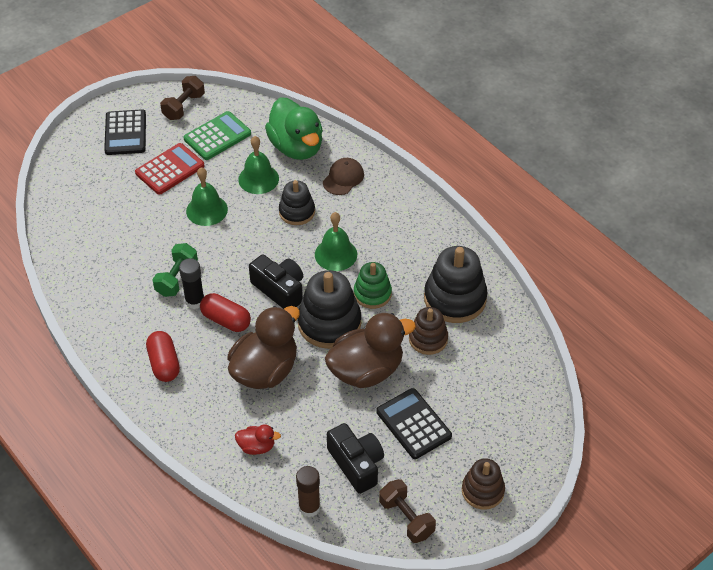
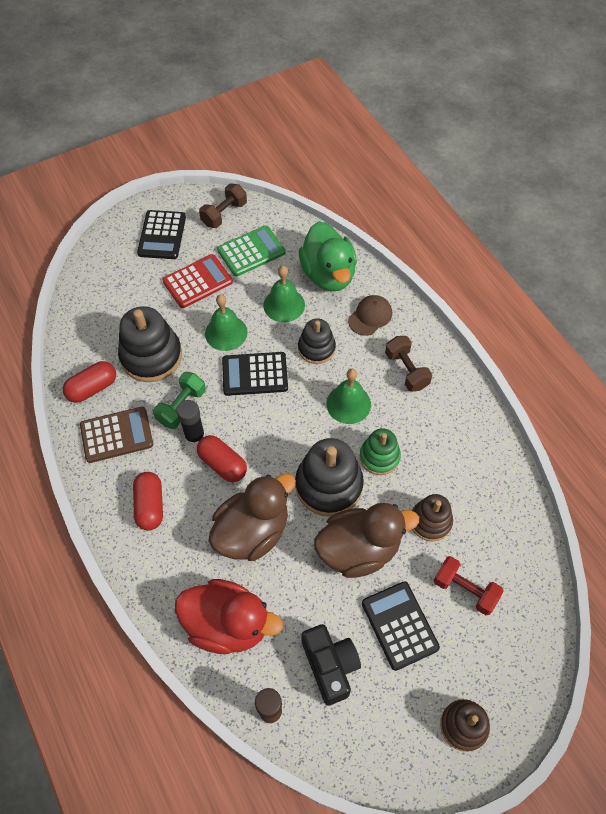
camera: 10 degrees right, 10 degrees up
red duck [235,424,281,455] -> red duck [175,579,283,654], size x2.16
black camera [249,254,303,309] -> none
brown dumbbell [379,479,436,543] -> brown dumbbell moved to [385,336,432,392]
black stacking toy [424,246,488,323] -> black stacking toy moved to [118,306,182,382]
none -> red capsule [63,361,116,403]
none -> brown calculator [80,407,153,463]
none -> black calculator [222,352,288,396]
none -> red dumbbell [434,556,504,615]

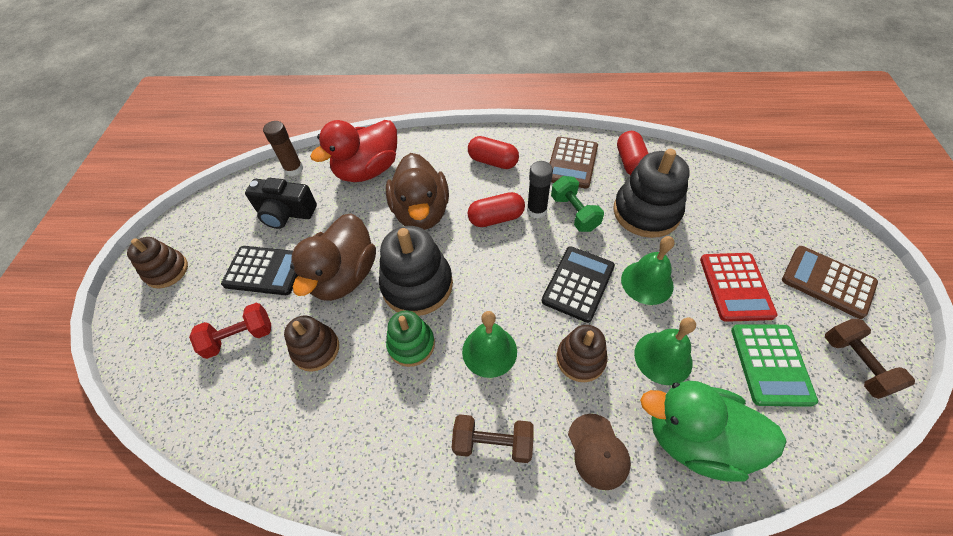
camera: 125 degrees right, 5 degrees down
black calculator [137,210,186,259] -> brown calculator [782,246,878,319]
black stacking toy [298,318,336,364] -> brown stacking toy [556,325,607,382]

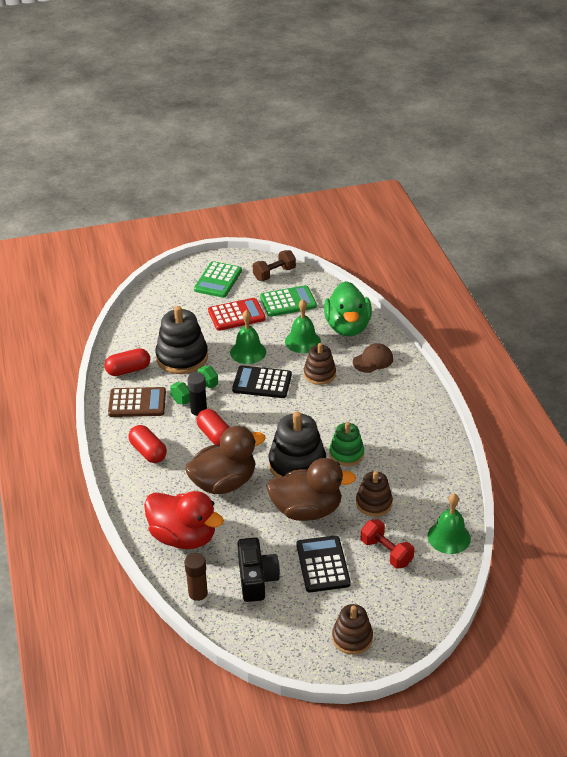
camera: 110 degrees left, 15 degrees down
brown dumbbell [452,414,534,463] -> none
green bell [462,311,517,378] -> green bell moved to [427,493,471,554]
red capsule [468,136,519,169] -> red capsule turned 45 degrees counterclockwise [128,425,167,463]
brown calculator [782,246,878,319] -> green calculator [194,261,242,298]

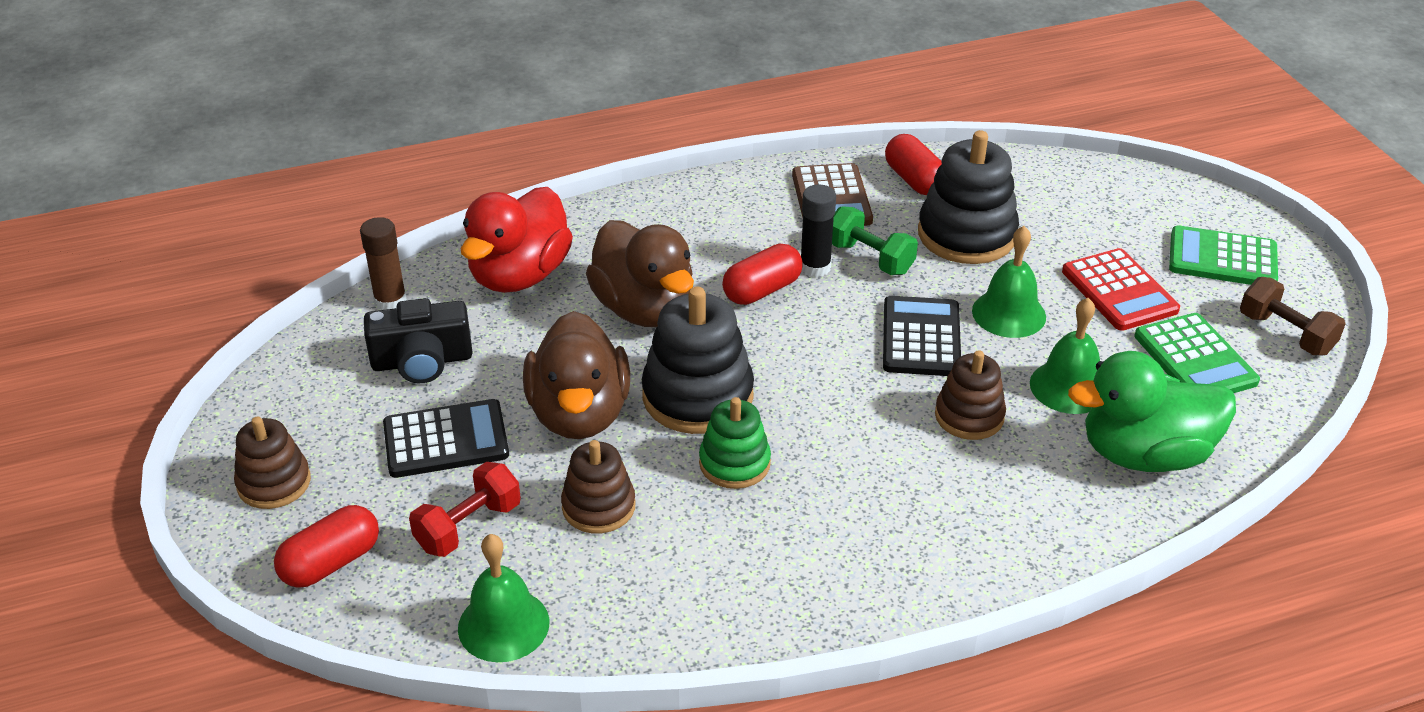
camera: 85 degrees right, 0 degrees up
red capsule [128,425,167,463] -> red capsule moved to [274,505,379,588]
brown cap [353,343,393,373] -> none

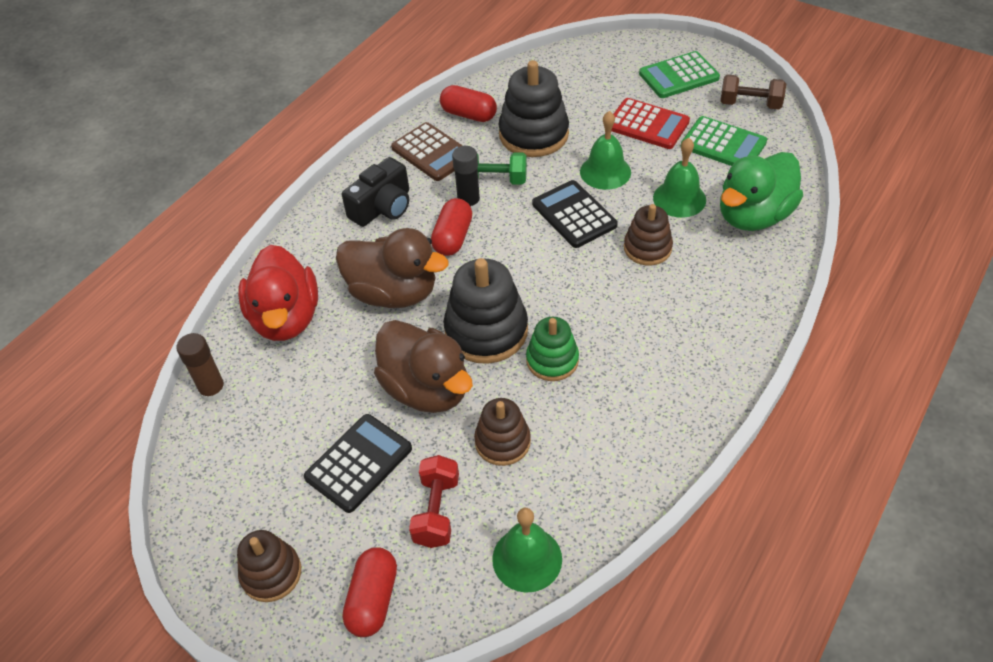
camera: 35 degrees left, 10 degrees up
black camera [364,298,473,383] -> black camera moved to [342,157,409,227]

